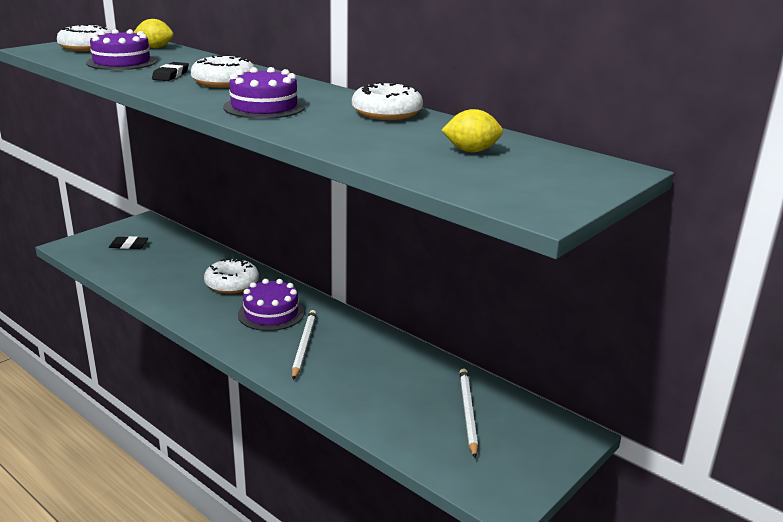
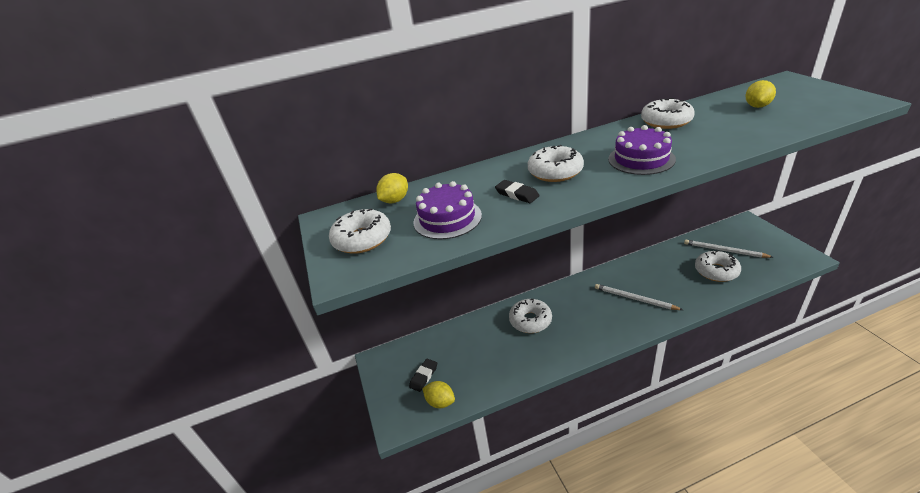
camera: 55 degrees left, 10 degrees up
purple cake [238,279,304,331] -> none
none -> yellow lemon [422,381,455,408]
none -> white donut [695,250,741,282]

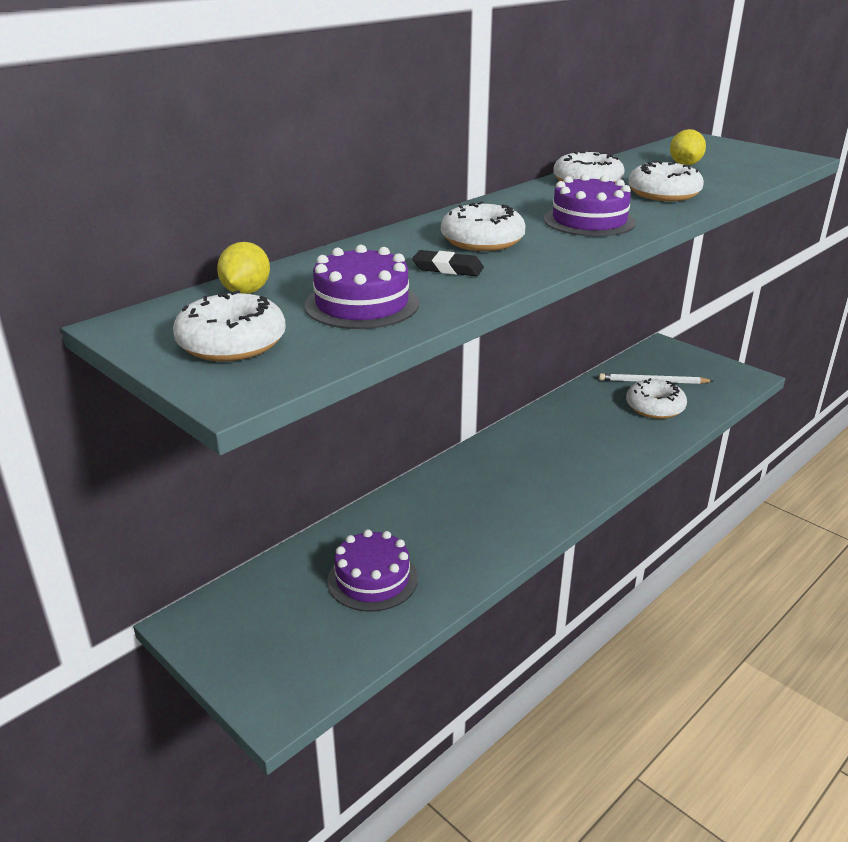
camera: 30 degrees left, 5 degrees down
black eraser [409,359,437,392] -> none
yellow lemon [422,381,455,408] -> none
white donut [509,299,552,333] -> white donut moved to [628,161,704,201]
white pencil [595,284,683,310] -> none
none -> purple cake [327,529,418,612]

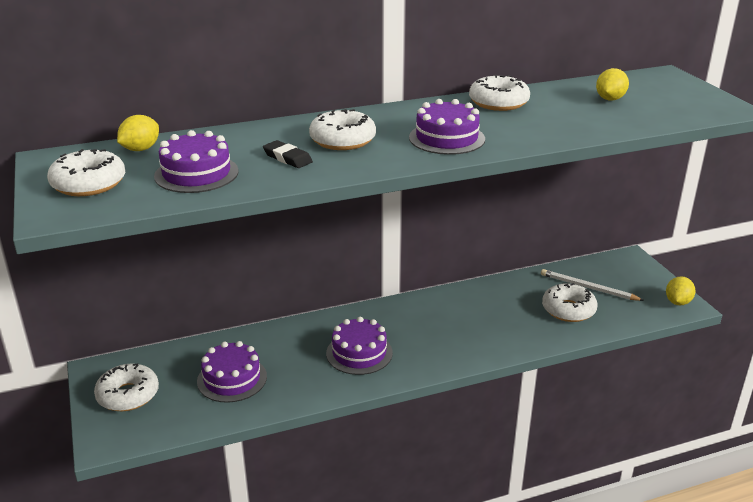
camera: 25 degrees right, 0 degrees up
white donut [628,161,704,201] -> white donut moved to [94,364,159,411]
none -> purple cake [326,317,393,375]
none -> yellow lemon [666,276,696,305]

